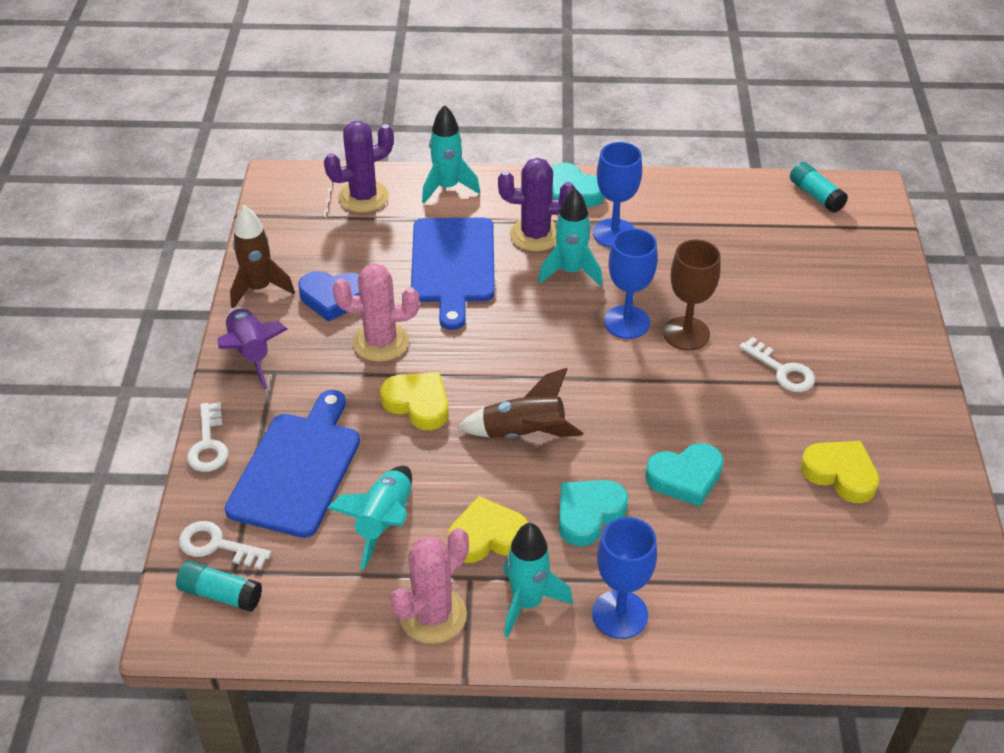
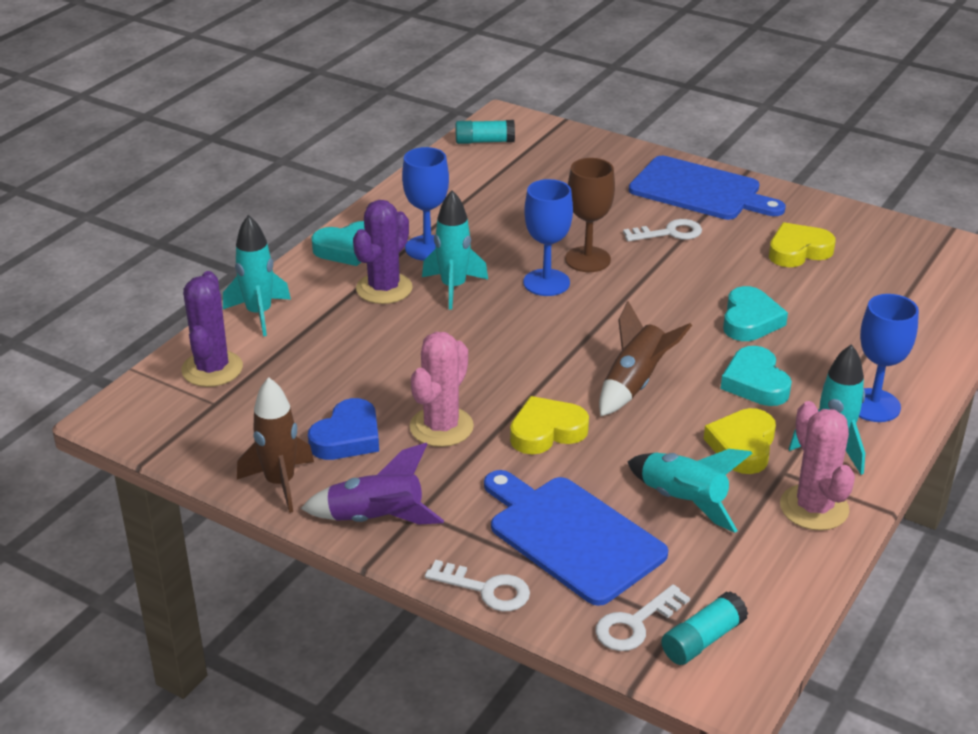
camera: 60 degrees left, 10 degrees down
blue cutting board [411,218,495,330] -> blue cutting board moved to [629,156,786,220]

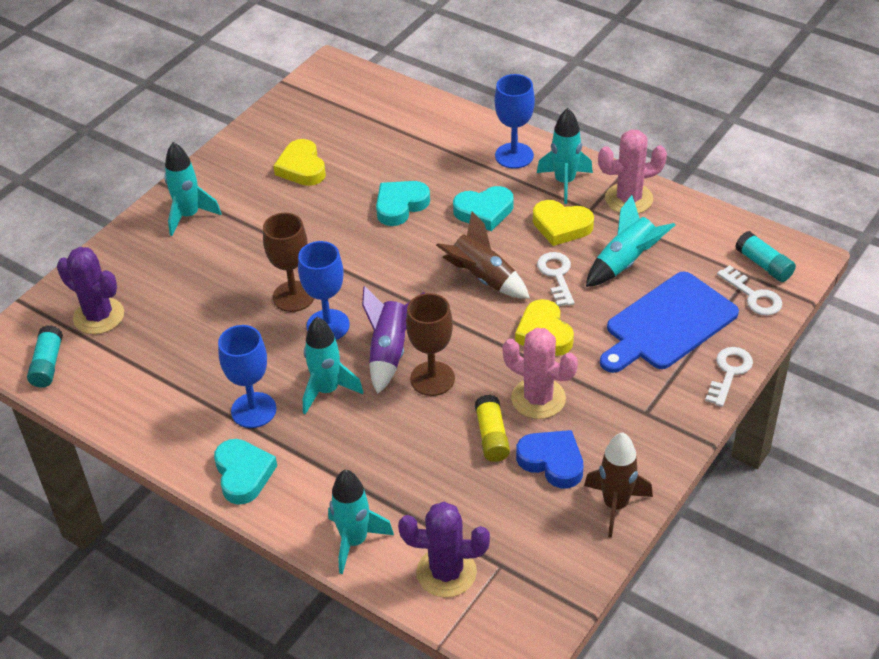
camera: 85 degrees left, 10 degrees up
purple rocket [301,443,444,525] -> purple rocket moved to [362,286,425,394]
purple cactus [353,200,413,304] -> purple cactus moved to [57,247,124,334]
white key [623,219,702,241] -> white key moved to [537,252,575,306]
blue cutting board [629,156,786,220] -> turquoise rocket [164,142,222,236]
turquoise heart [723,286,788,341] -> turquoise heart turned 60 degrees counterclockwise [376,181,430,226]
none -> brown goblet [406,293,455,396]
none -> yellow glue stick [475,395,510,462]

